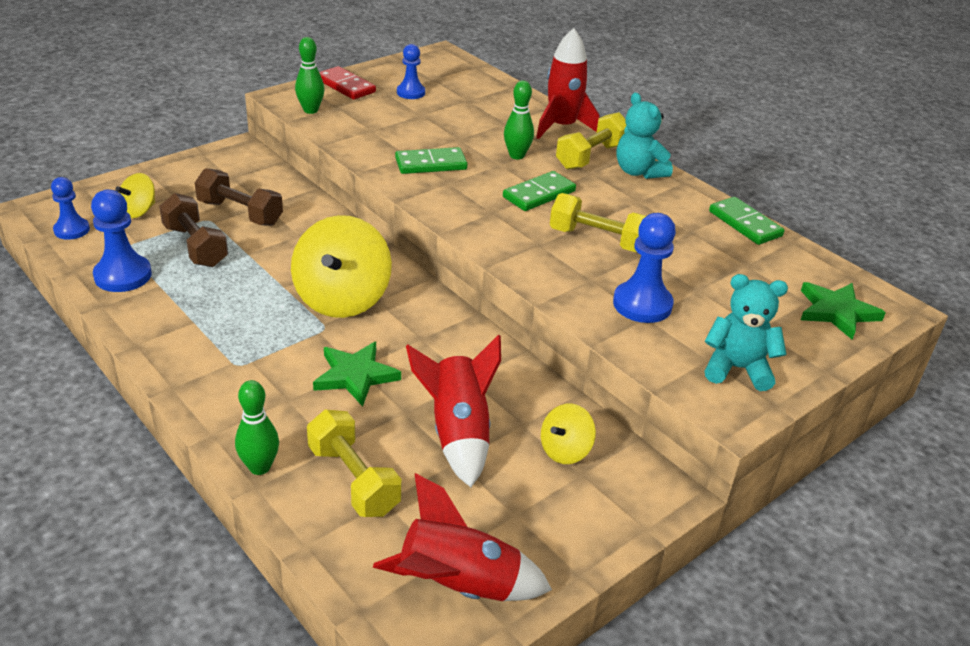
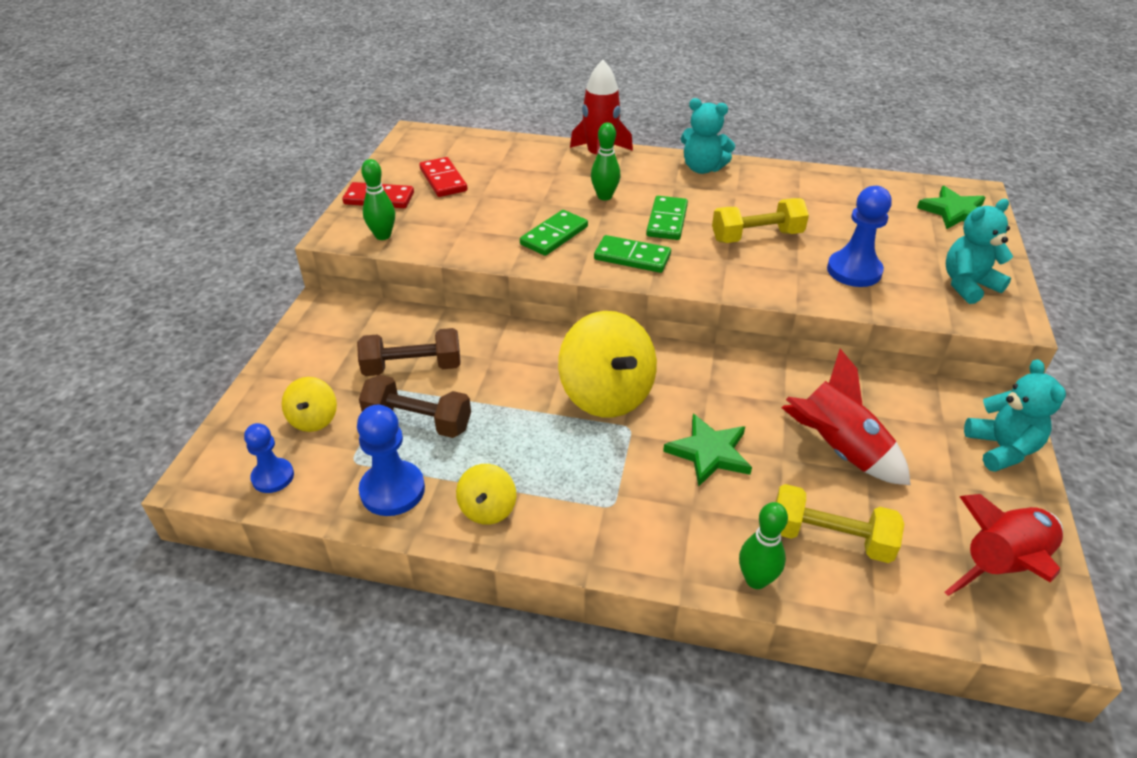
camera: 35 degrees left, 5 degrees up
blue pawn [397,44,425,99] -> red domino [419,157,468,197]
yellow spinning top [541,404,596,464] -> yellow spinning top moved to [456,464,516,525]
yellow dumbbell [556,112,626,170] -> none
green domino [709,197,785,245] -> green domino moved to [594,235,671,273]
none -> turquoise teddy bear [964,359,1066,472]

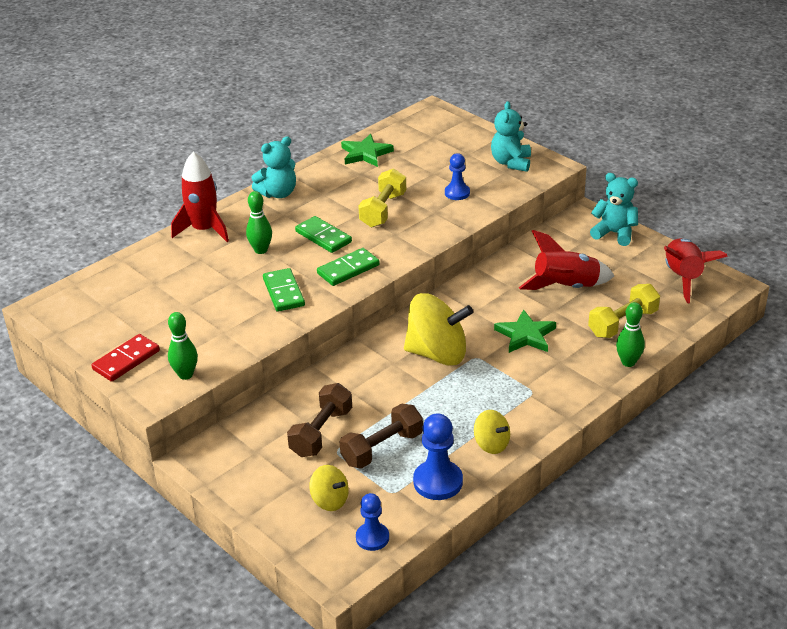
camera: 55 degrees left, 5 degrees down
red domino [419,157,468,197] -> none
blue pawn [827,186,892,287] -> blue pawn [445,153,470,200], size x0.65
green star [917,186,986,229] -> green star moved to [341,134,394,167]

